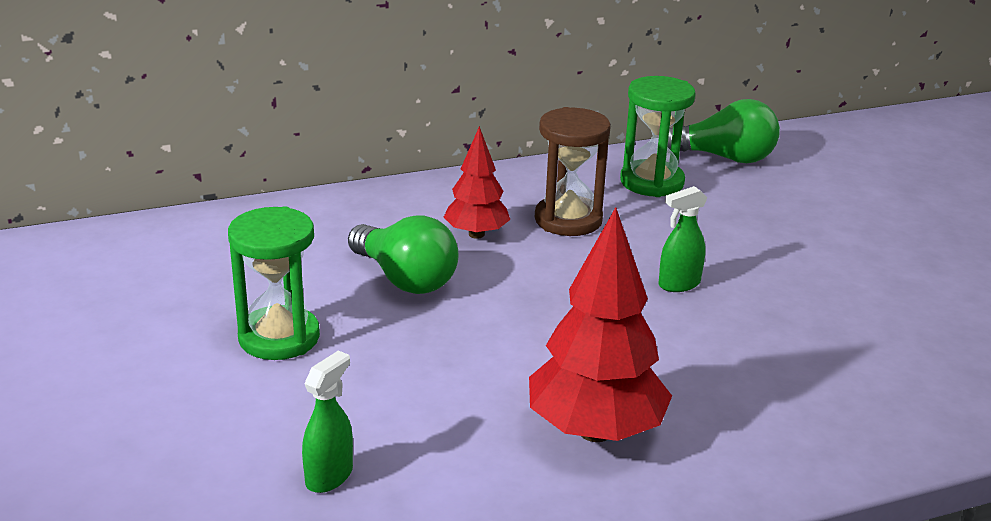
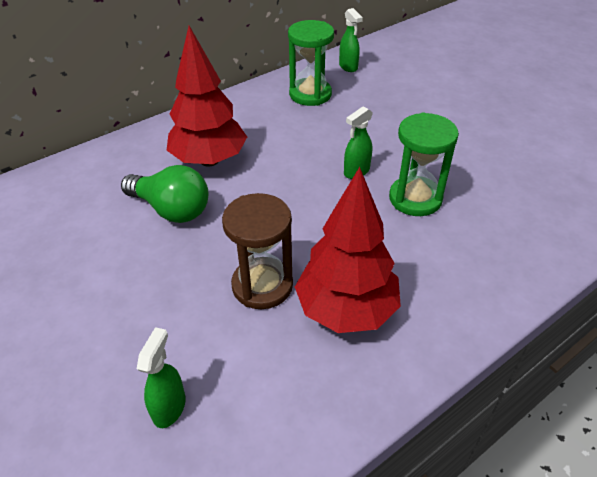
camera: 15 degrees left, 15 degrees up
green hourglass [228,207,320,360] -> green hourglass moved to [389,113,459,216]
red tree [444,126,510,239] -> red tree [167,26,247,167], size x1.69
brown hourglass [535,107,611,236] -> brown hourglass moved to [222,193,293,309]
green light bulb [667,99,780,163] -> green spray bottle [339,8,363,72]

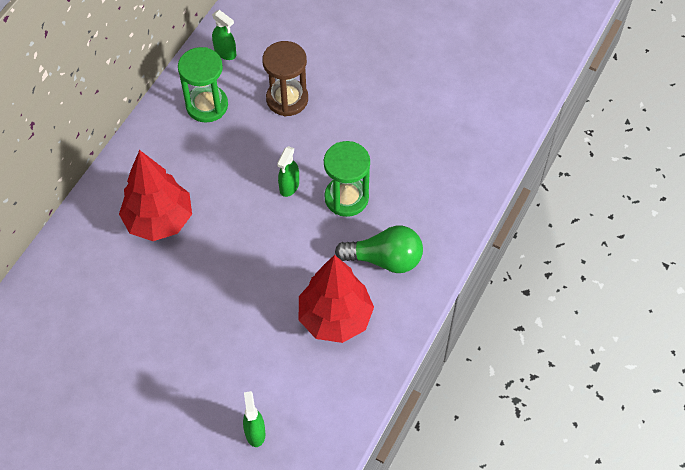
camera: 25 degrees left, 15 degrees up
green light bulb [121,165,208,223] -> green light bulb moved to [335,226,423,273]
brown hourglass [222,193,293,309] -> brown hourglass moved to [262,41,308,116]

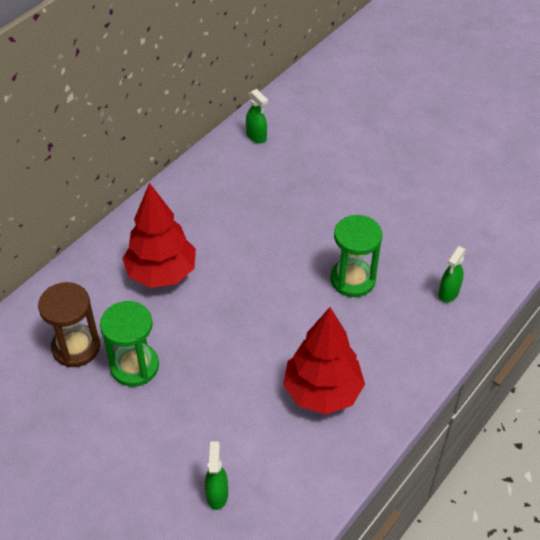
camera: 10 degrees right, 10 degrees down
green hourglass [178,47,228,123] -> green hourglass moved to [100,301,159,387]
brown hourglass [262,41,308,116] -> brown hourglass moved to [38,282,100,367]
green spray bottle [277,146,299,197] -> green spray bottle moved to [438,246,466,302]
green light bulb [335,226,423,273] -> none

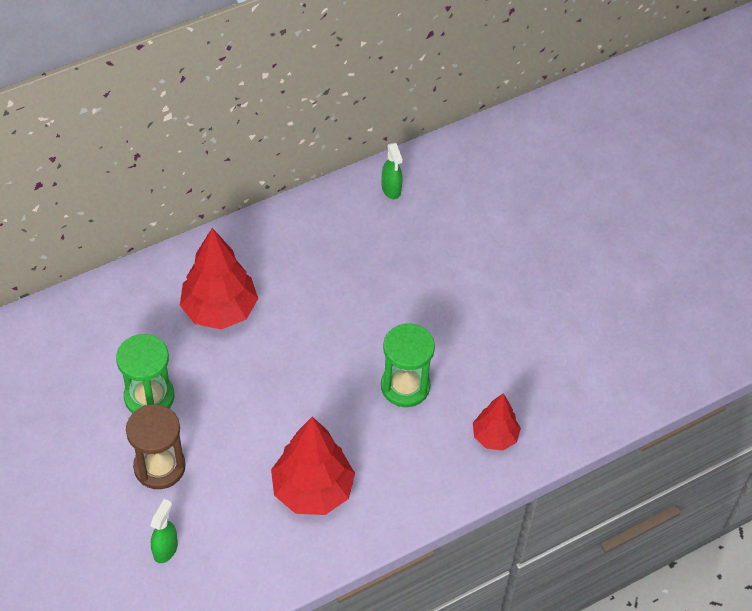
camera: 20 degrees right, 5 degrees up
brown hourglass [38,282,100,367] -> brown hourglass moved to [126,404,186,489]
green spray bottle [438,246,466,302] -> red tree [473,393,521,451]

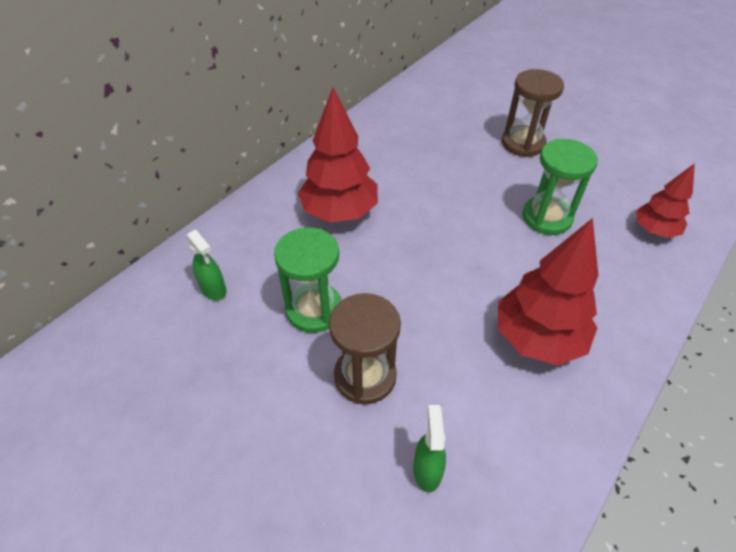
camera: 20 degrees left, 5 degrees down
green spray bottle [381,143,403,199] -> green spray bottle moved to [186,229,227,300]
none -> brown hourglass [502,69,564,157]

